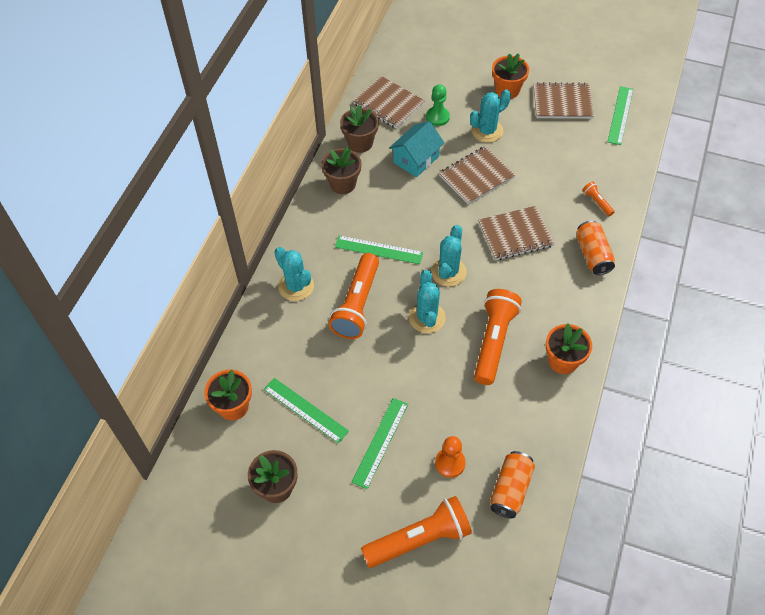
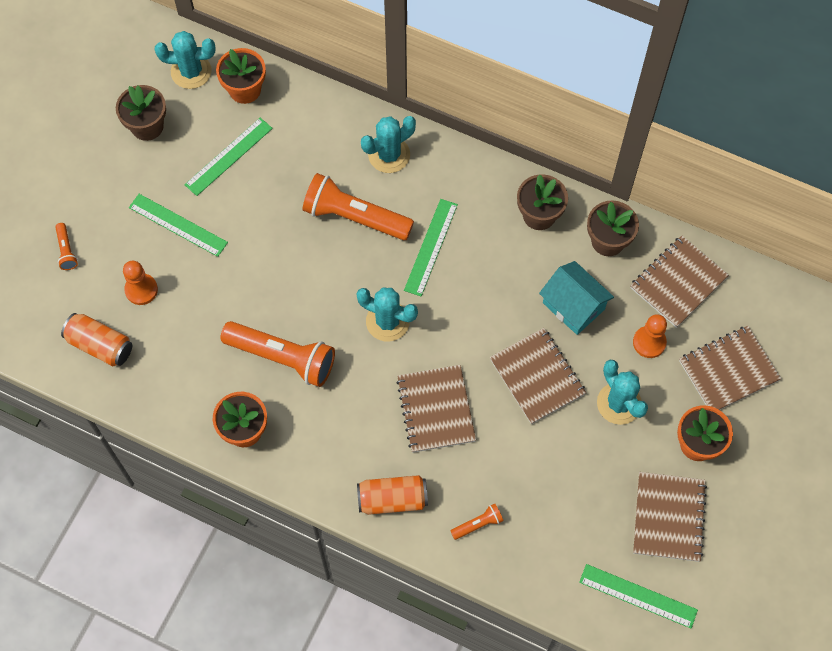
camera: 95 degrees right, 10 degrees up
orange flashlight [361,496,472,568] -> orange flashlight [55,223,78,270], size x0.45
turquoise cactus [409,270,446,333] -> turquoise cactus moved to [155,31,215,89]
green pawn [426,84,450,126] -> orange pawn [633,314,667,358]
none -> brown notebook [679,326,781,410]

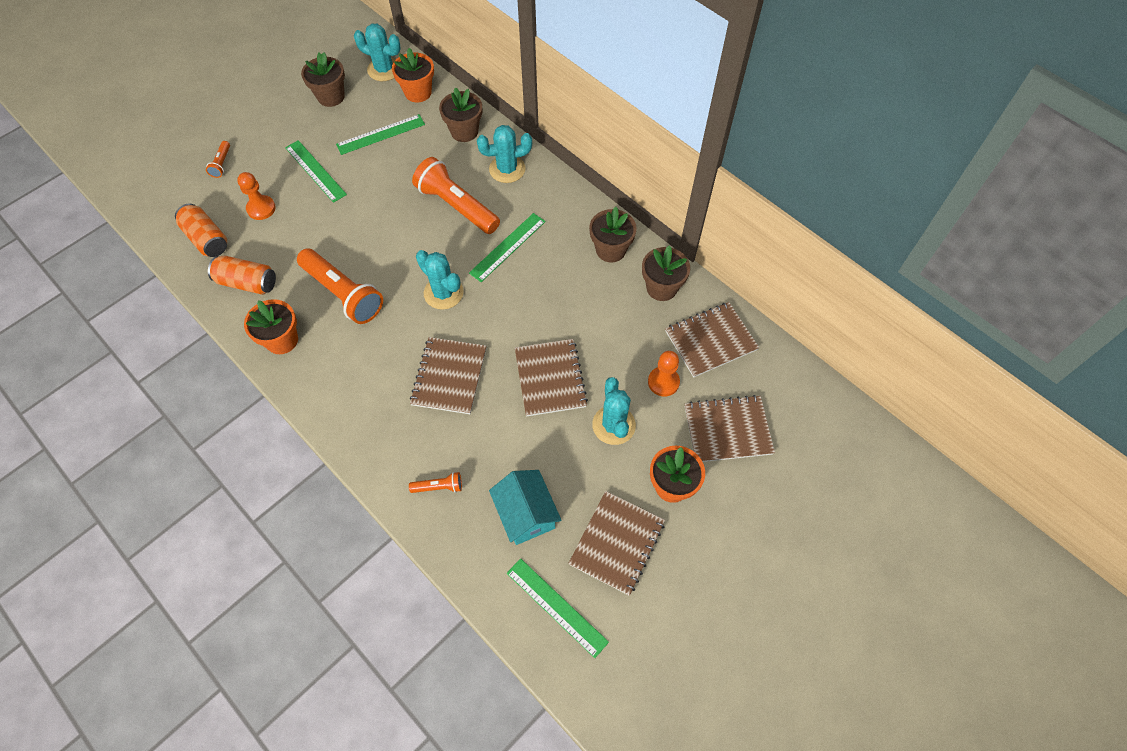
camera: 20 degrees right, 5 degrees down
orange can [357,475,428,515] -> orange can moved to [208,255,276,295]
turquoise house [539,261,614,335] -> turquoise house moved to [489,470,562,545]
none -> brown flower pot [439,87,482,142]

